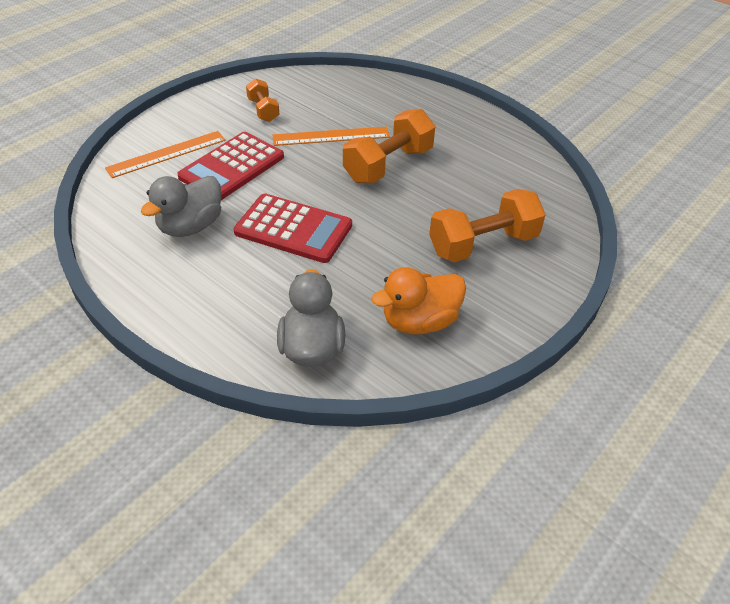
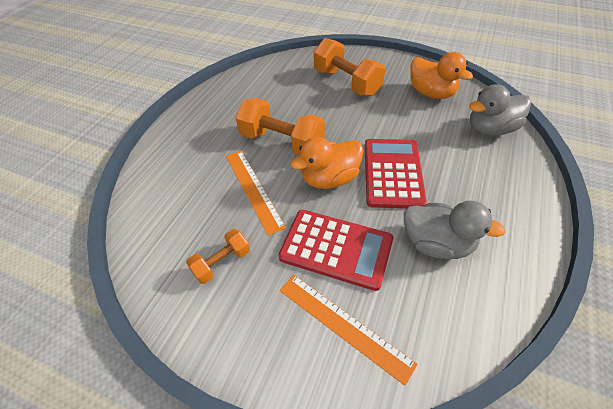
camera: 105 degrees left, 5 degrees up
none -> orange duck [290,137,364,189]

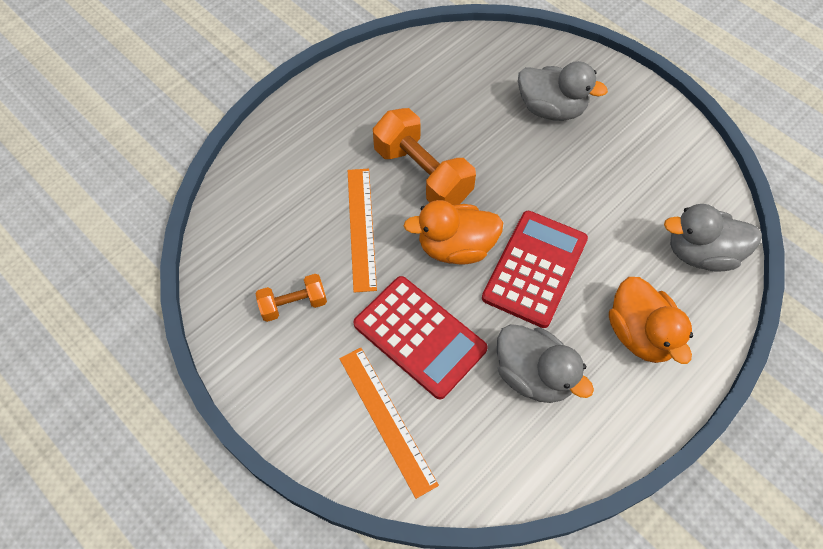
camera: 20 degrees right, 10 degrees up
orange dumbbell [314,38,385,96] -> grey duck [518,61,608,121]
orange duck [410,52,473,99] -> orange duck moved to [609,277,693,364]

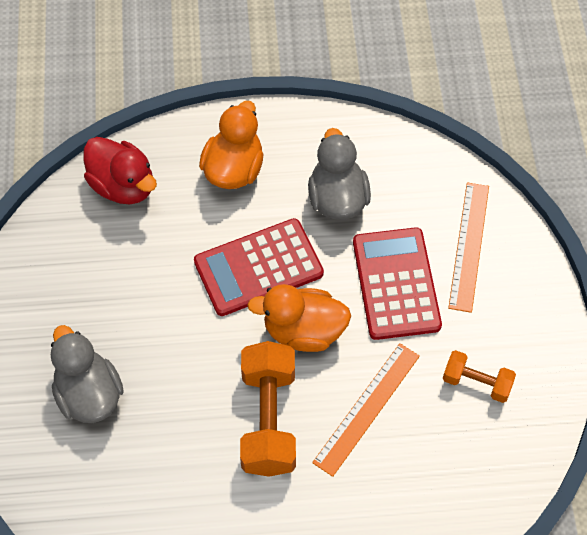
camera: 140 degrees left, 0 degrees up
orange duck [404,200,503,265] -> orange duck turned 150 degrees clockwise [247,284,351,352]
grey duck [664,204,762,272] -> red duck [83,137,157,205]

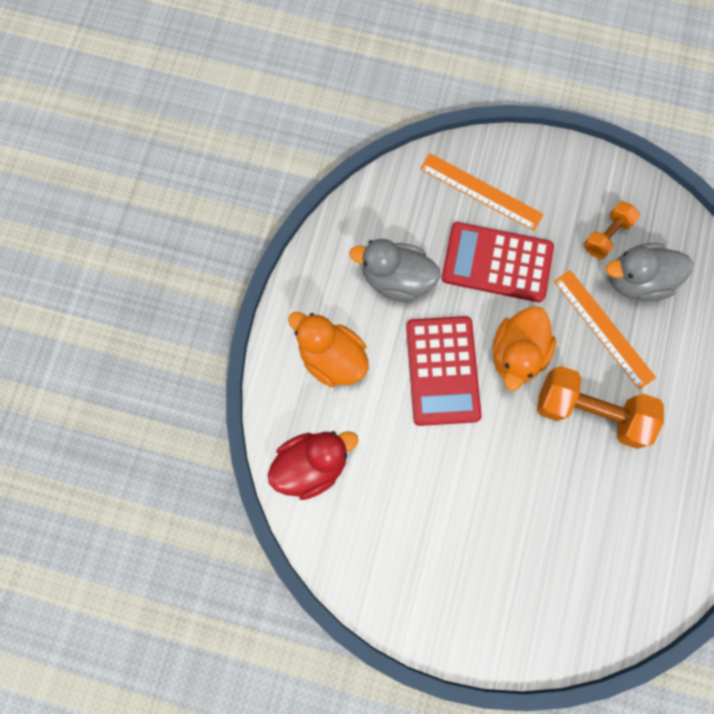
camera: 70 degrees left, 15 degrees up
grey duck [51,325,124,423] -> grey duck moved to [606,243,693,301]

